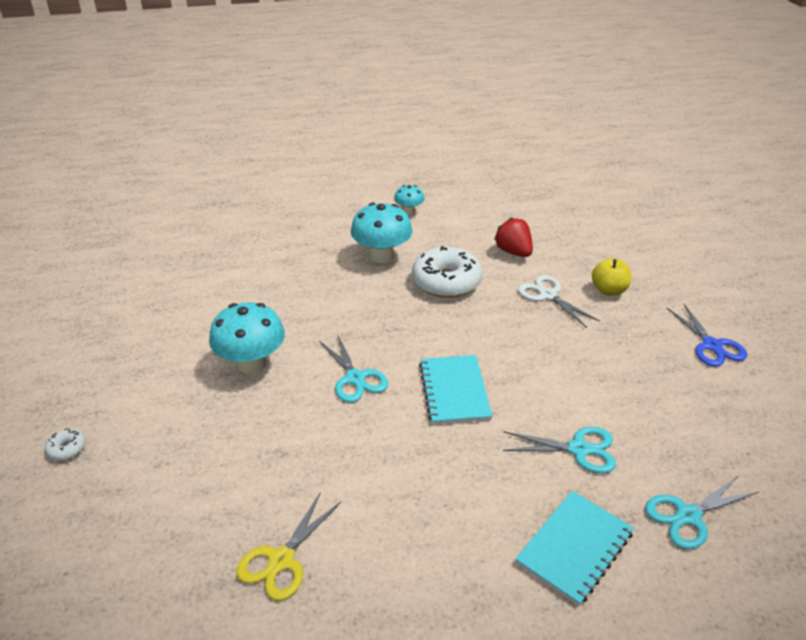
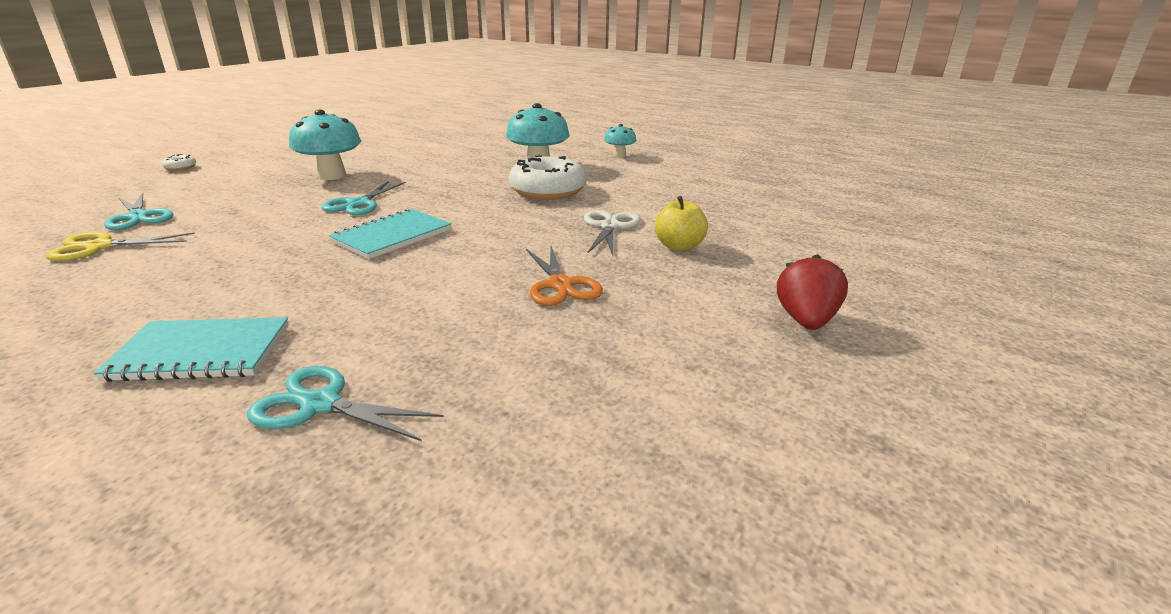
camera: 45 degrees right, 10 degrees down
red strawberry [494,217,533,257] -> red strawberry moved to [777,254,848,330]
turquoise scissors [503,427,616,473] -> turquoise scissors moved to [104,193,174,230]
blue scissors [667,304,747,367] -> none
none -> orange scissors [526,246,603,306]

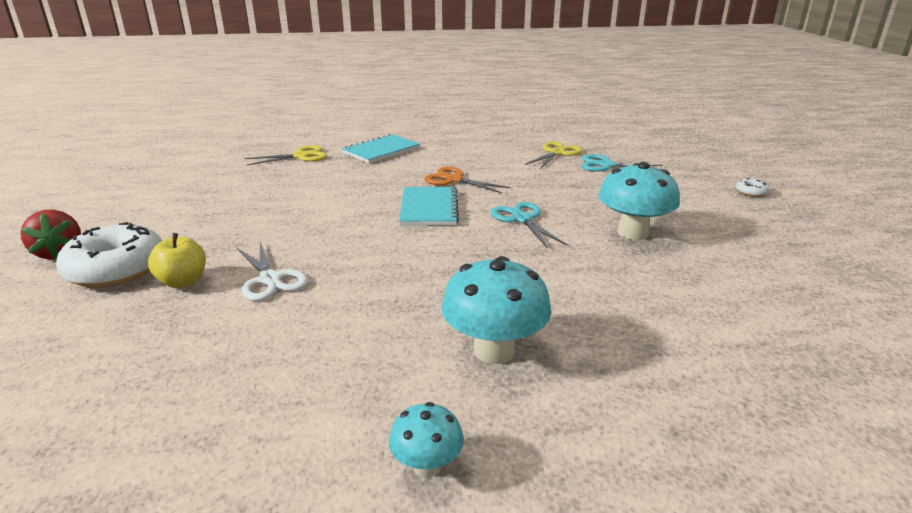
camera: 140 degrees right, 0 degrees up
turquoise scissors [247,366,444,441] -> yellow scissors [245,145,327,166]
white donut [509,155,587,200] -> white donut moved to [56,222,162,288]
orange scissors [526,246,603,306] -> orange scissors moved to [424,167,510,193]

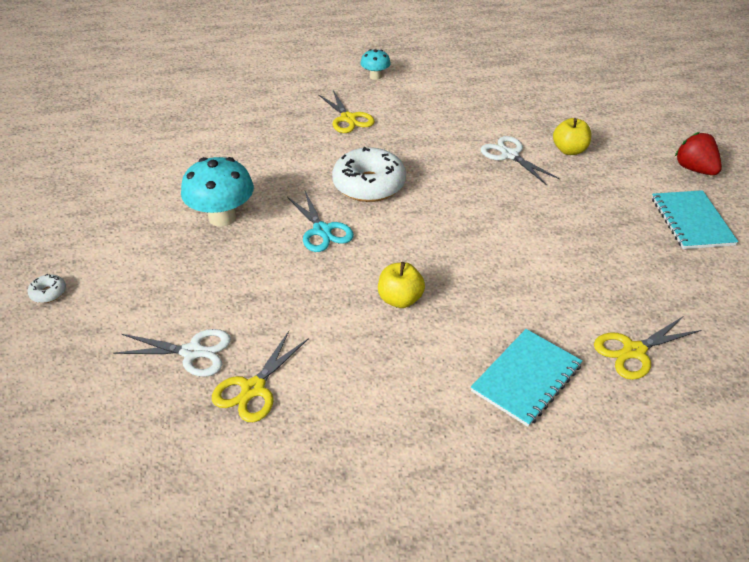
camera: 175 degrees right, 15 degrees up
white donut [56,222,162,288] -> white donut moved to [332,147,406,202]
turquoise notebook [399,187,459,226] -> turquoise notebook moved to [652,190,738,249]
orange scissors [424,167,510,193] -> yellow apple [378,262,425,308]
turquoise mushroom [441,256,551,364] -> yellow scissors [318,90,375,133]
turquoise scissors [581,154,663,172] -> white scissors [113,329,231,377]

